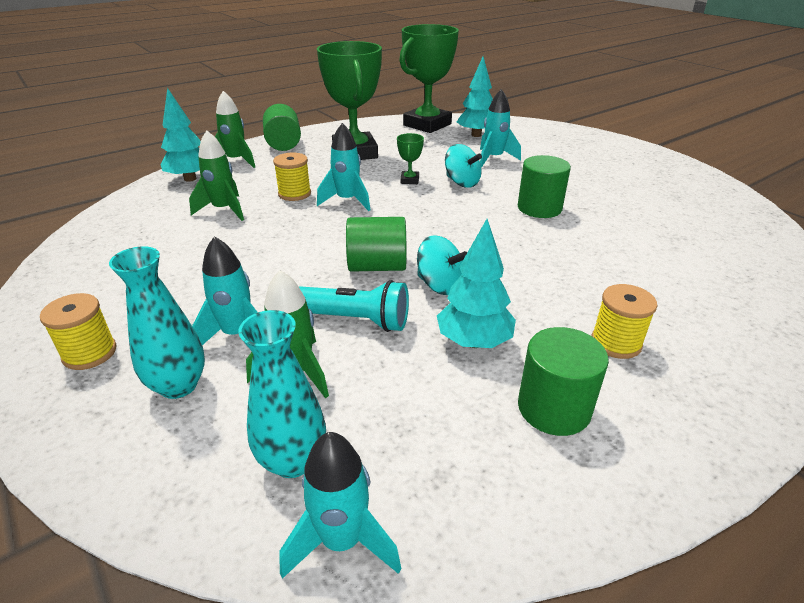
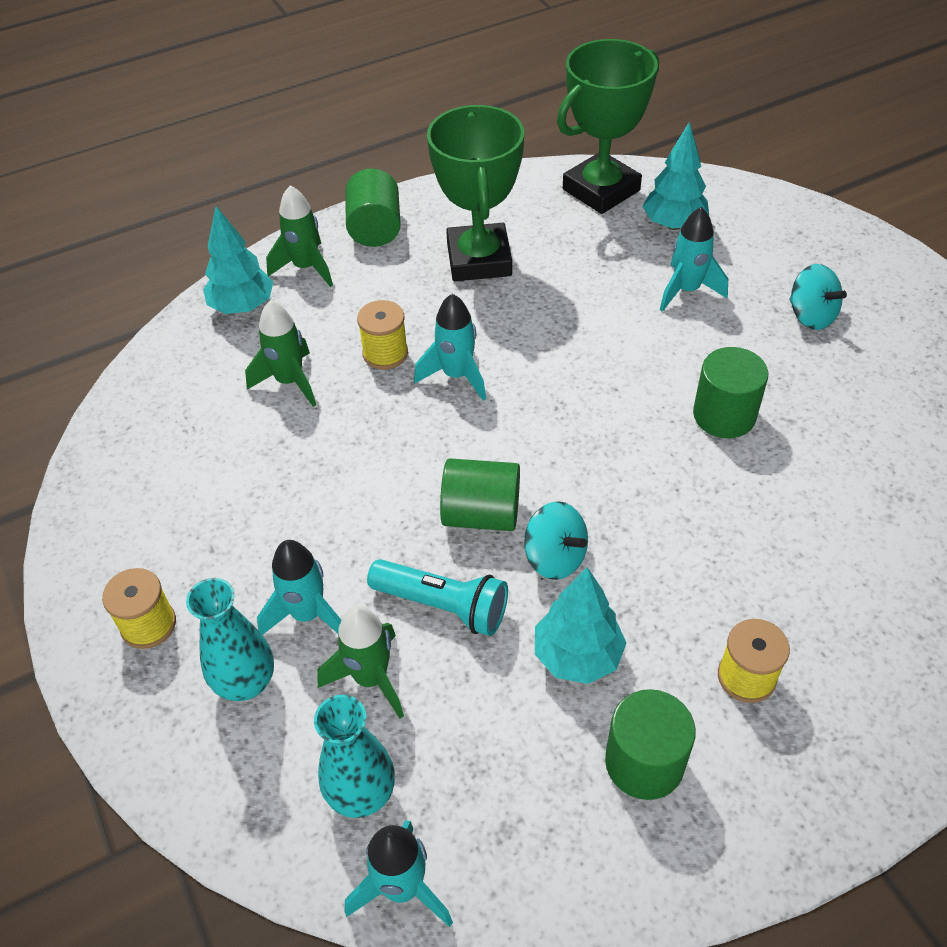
camera: 10 degrees right, 15 degrees up
green trophy [397,133,424,184] -> none
turquoise spinning top [445,144,482,188] -> turquoise spinning top moved to [789,264,847,330]

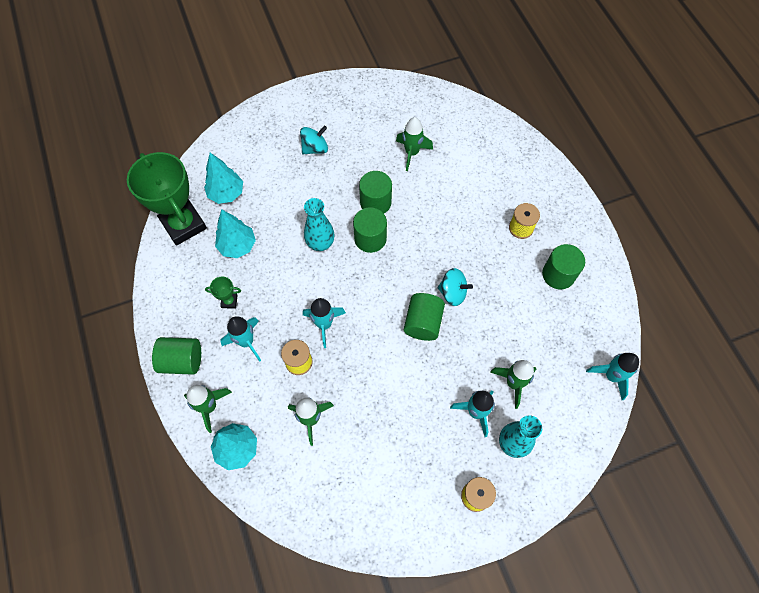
camera: 85 degrees left, 15 degrees up
turquoise vase [314,695,395,818] -> turquoise vase moved to [304,198,335,251]
turquoise flashlight [367,559,508,636] -> none
green trophy [427,105,524,281] -> green trophy [205,276,241,308], size x0.40
turquoise spinning top [524,501,588,580] -> turquoise spinning top turned 60 degrees clockwise [438,268,473,306]
turquoise tree [535,567,626,684] -> turquoise tree moved to [215,209,256,258]
turquoise rocket [660,207,728,312] -> turquoise rocket moved to [220,316,261,362]
none -> green cylinder [353,207,387,253]
none -> green rocket [396,117,433,171]

